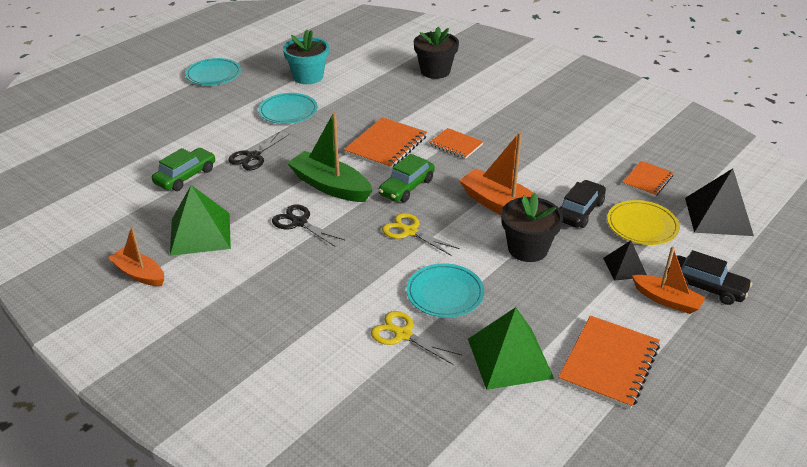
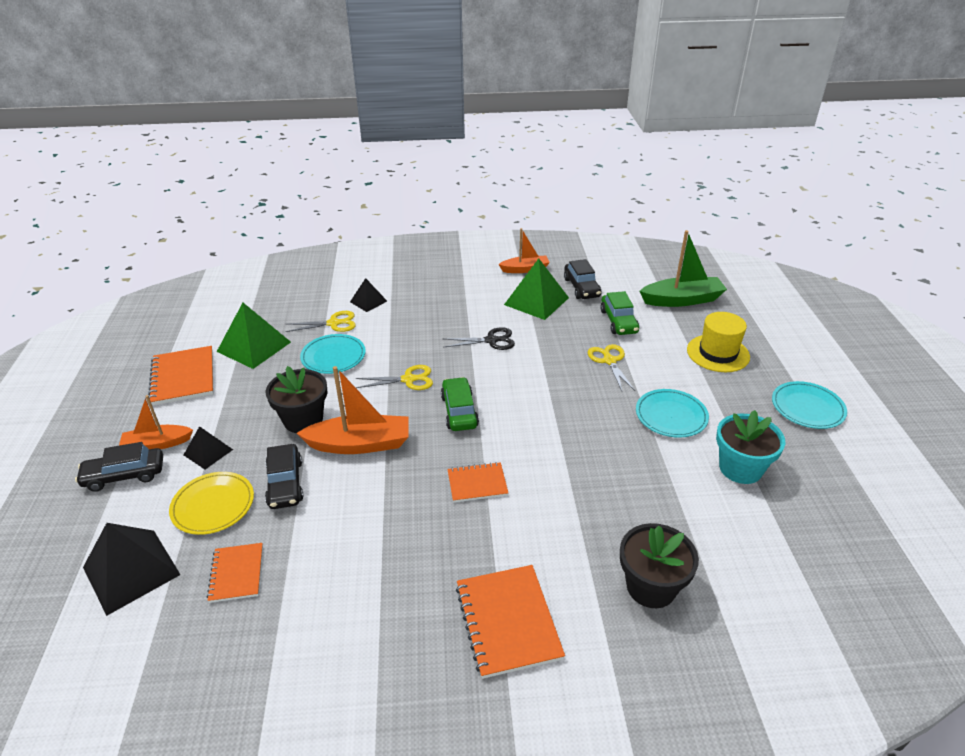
camera: 135 degrees right, 0 degrees up
black scissors [228,131,289,170] -> yellow scissors [588,344,635,391]
green boat [287,112,373,202] -> green boat moved to [640,230,727,307]
orange notebook [344,117,427,170] -> orange notebook moved to [456,565,565,679]
none -> black pyramid [350,278,387,312]
none -> black car [564,259,602,299]
none -> yellow hat [687,312,750,372]

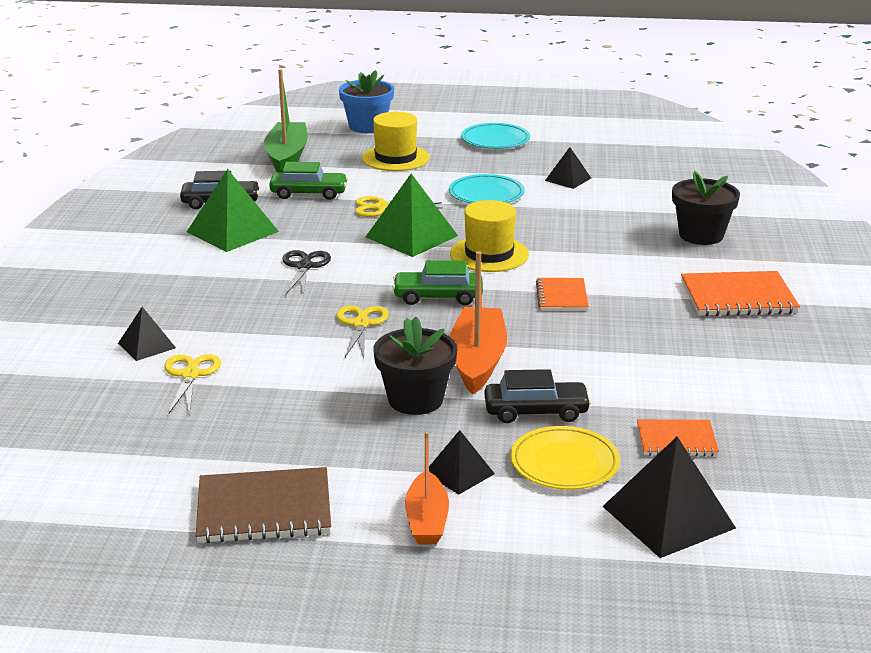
camera: 80 degrees left, 10 degrees down
black car [75,442,163,492] -> none
orange notebook [148,346,214,406] -> brown notebook [196,467,331,543]
green pyramid [217,303,291,369] -> green pyramid moved to [366,174,458,257]
turquoise plate [300,334,366,374] -> none
orange boat [498,228,550,273] -> none
turquoise flower pot [716,410,785,484] -> black pyramid [545,147,591,189]
none -> blue flower pot [339,70,394,133]
none -> yellow hat [450,200,529,272]

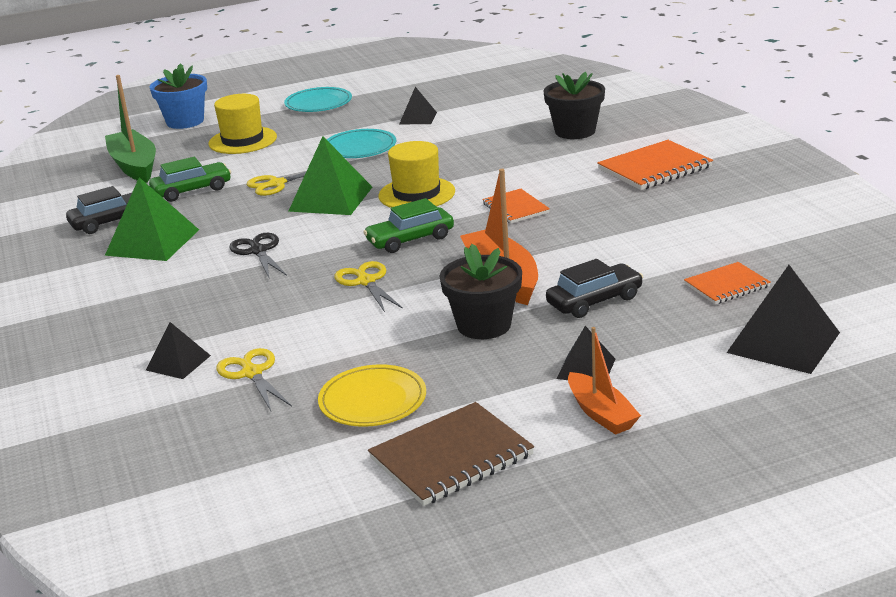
camera: 25 degrees left, 0 degrees up
yellow plate [511,426,620,490] -> yellow plate moved to [318,364,426,427]

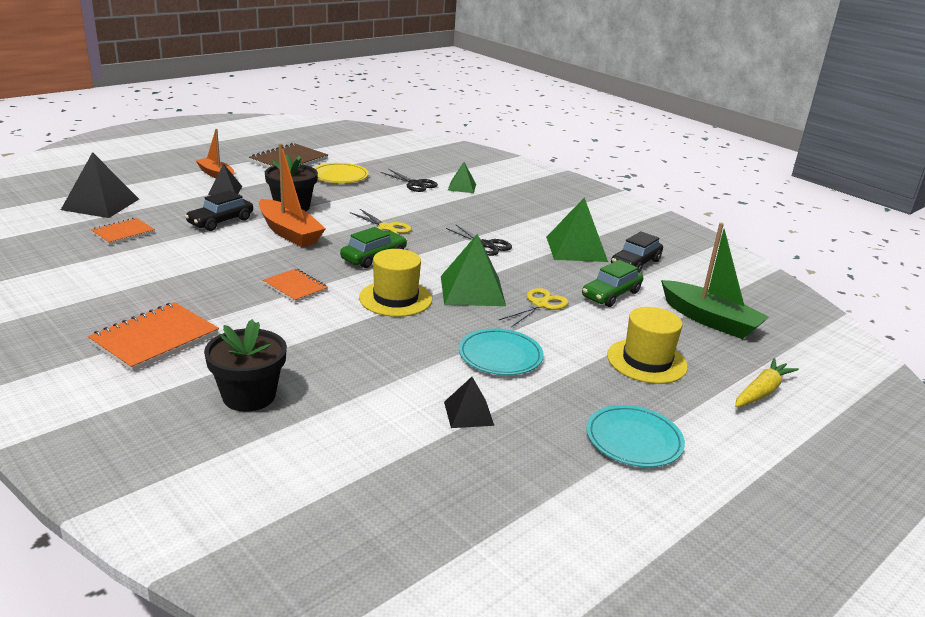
camera: 155 degrees right, 0 degrees up
black pyramid [146,322,211,379] -> green pyramid [448,162,476,193]
blue flower pot [150,63,207,129] -> yellow carrot [735,358,799,407]
yellow scissors [216,348,292,411] -> black scissors [380,169,438,192]

